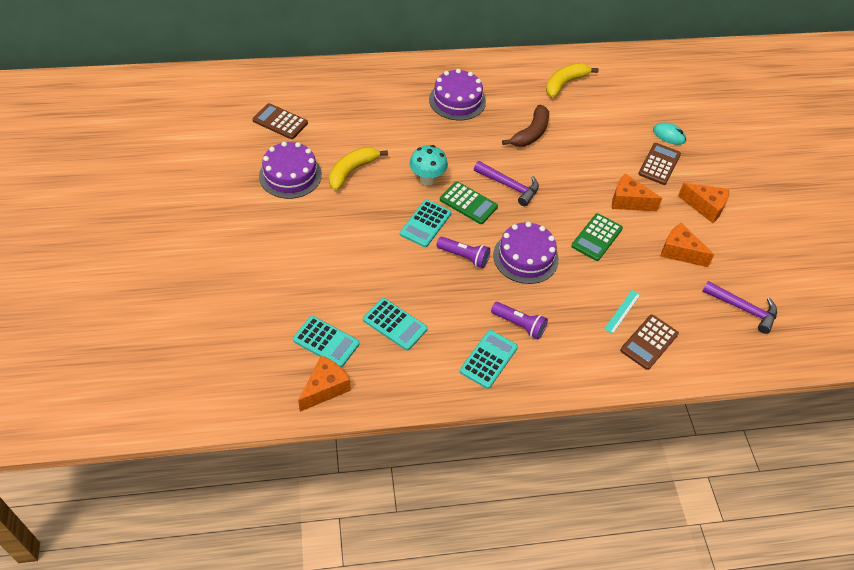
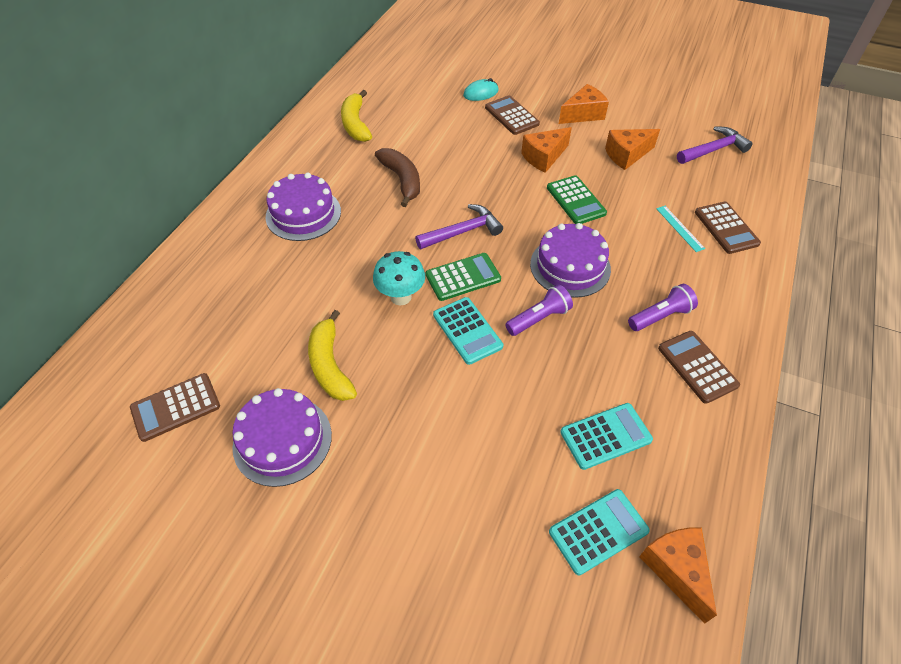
camera: 55 degrees left, 0 degrees up
turquoise calculator [460,330,518,389] -> brown calculator [658,331,740,404]

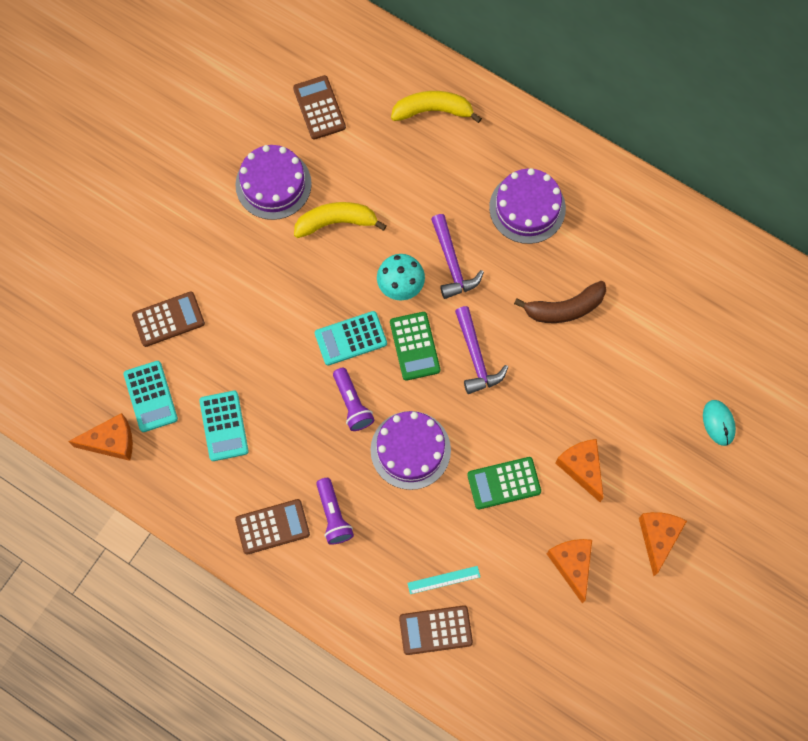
camera: 100 degrees right, 20 degrees up
yellow banana [341,90,372,142] -> yellow banana moved to [391,91,482,123]
brown calculator [485,95,540,135] -> brown calculator moved to [132,292,205,347]
orange cheese [559,84,609,124] -> orange cheese turned 150 degrees counterclockwise [639,512,687,576]
purple hammer [677,127,753,164] -> purple hammer moved to [431,214,484,299]

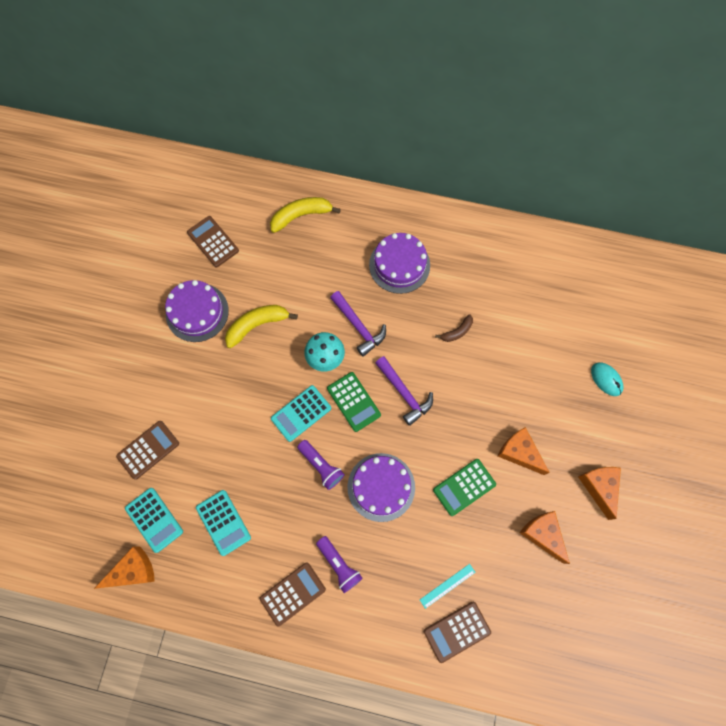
camera: 20 degrees left, 0 degrees up
brown banana [514,281,606,323] -> brown banana [435,314,473,342], size x0.57

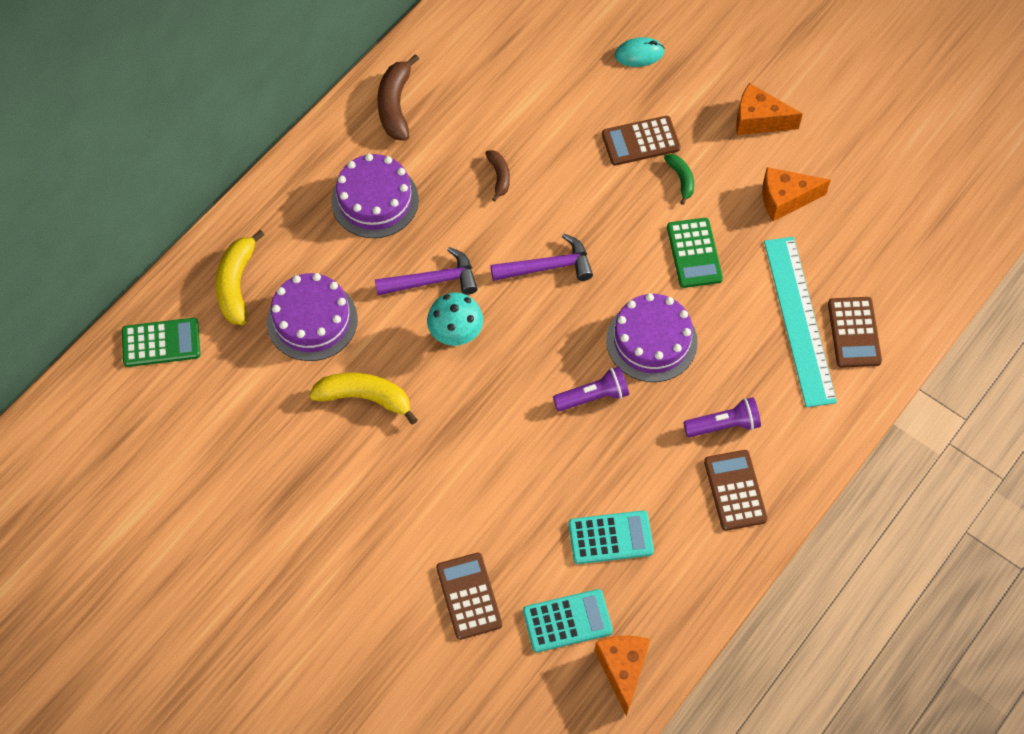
camera: 65 degrees left, 10 degrees down
purple cake [165,280,229,342] -> purple cake moved to [267,273,357,361]
brown calculator [187,216,239,267] -> brown calculator moved to [602,116,681,166]
yellow banana [225,305,298,348] -> yellow banana turned 105 degrees clockwise [309,373,418,425]
turquoise calculator [271,385,331,442] -> none
green calculator [327,372,381,432] -> green calculator moved to [122,318,200,367]
turquoise ruler [420,564,476,609] -> turquoise ruler [764,237,837,407], size x2.39
orange cheese [498,427,550,475] -> green banana [664,154,694,205]
none -> brown banana [377,54,419,141]

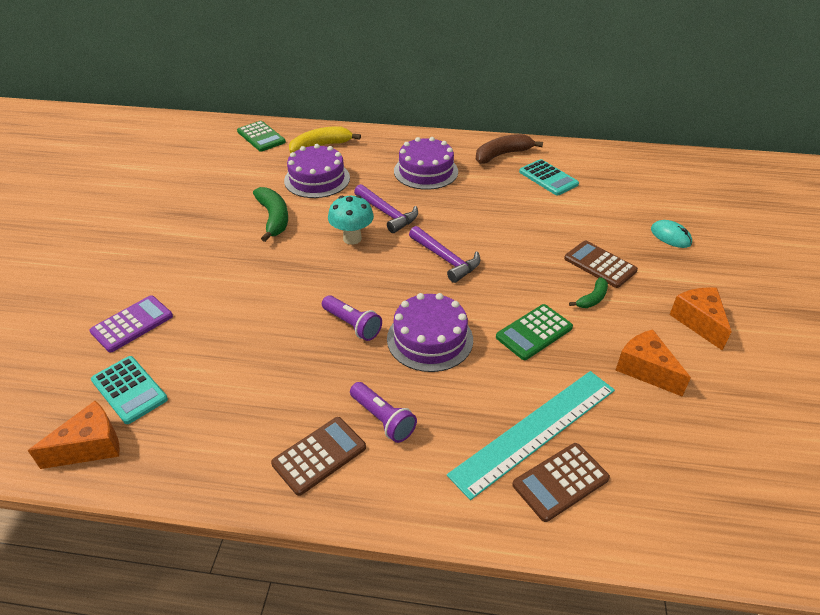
camera: 60 degrees right, 20 degrees down
yellow banana [309,373,418,425] -> green banana [253,187,288,242]
brown calculator [436,553,502,640] -> purple calculator [89,296,173,352]
brown banana [485,150,510,202] -> none
turquoise calculator [568,511,654,564] -> turquoise calculator moved to [519,159,579,196]

